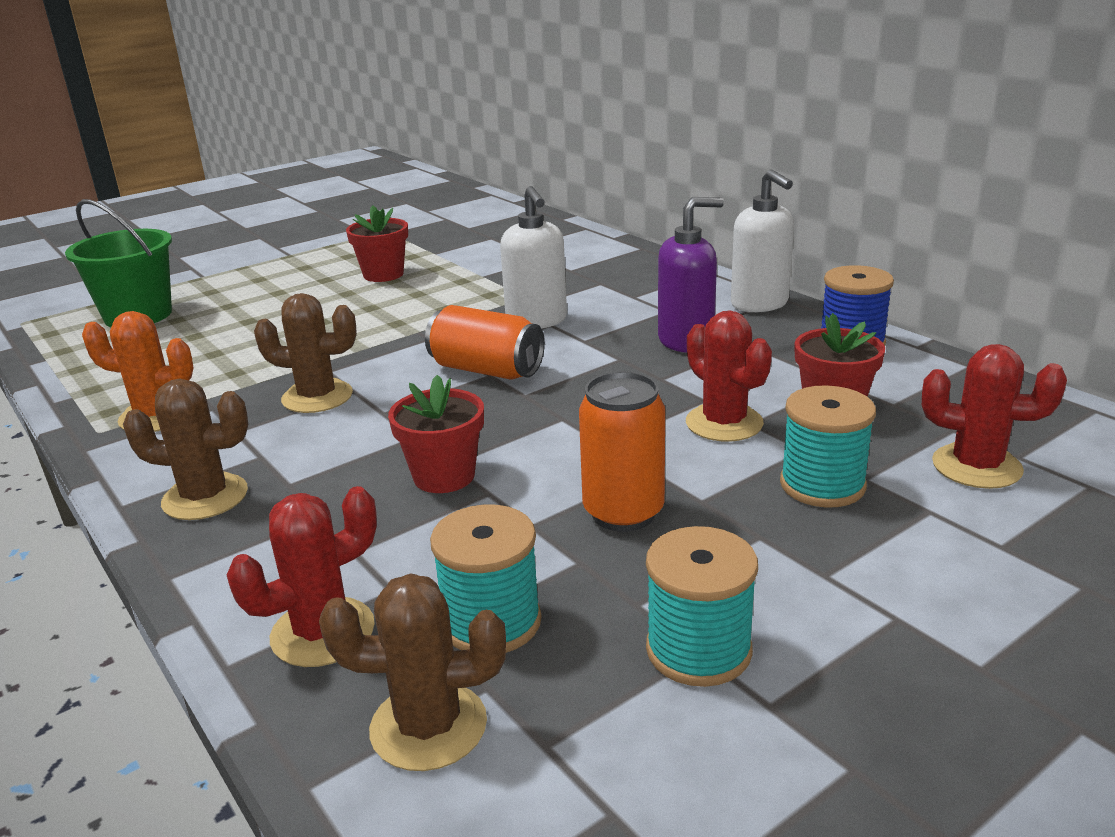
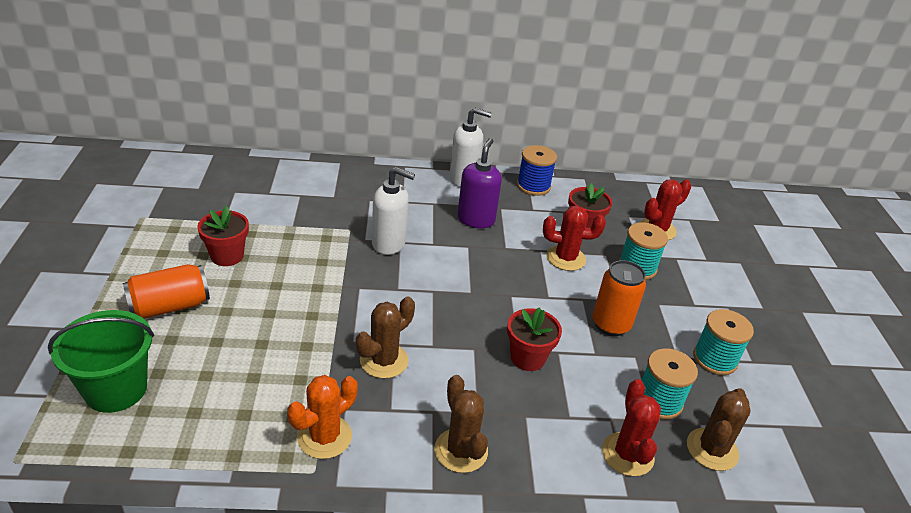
camera: 60 degrees left, 10 degrees up
brown cactus [123,379,248,520] -> brown cactus turned 60 degrees counterclockwise [435,375,488,473]
orange can [425,305,545,379] -> orange can moved to [123,264,210,319]

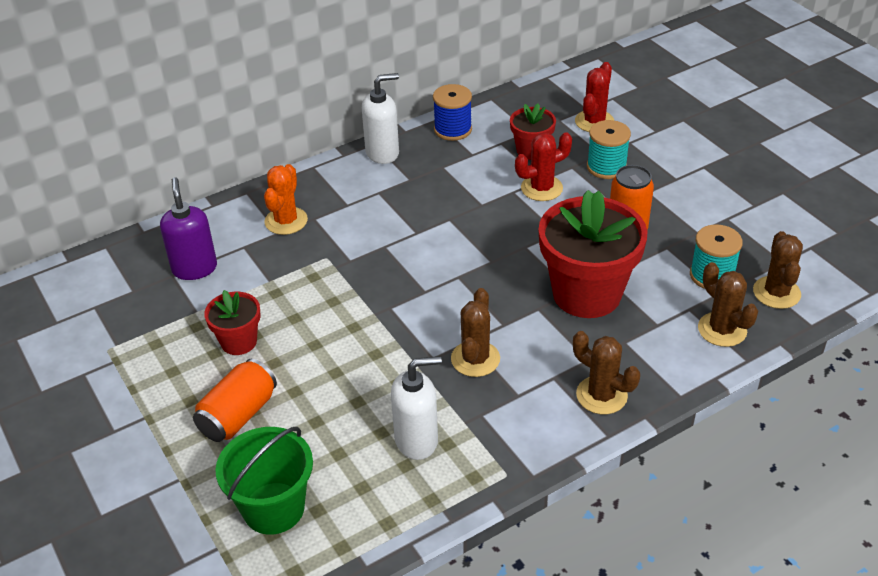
camera: 25 degrees left, 5 degrees up
orange cactus [287,375,358,459] -> orange cactus moved to [264,164,308,235]
white soap dispenser [372,167,415,255] -> white soap dispenser moved to [391,356,442,460]
purple soap dispenser [457,138,502,228] -> purple soap dispenser moved to [160,177,217,280]
red flower pot [507,307,562,371] -> red flower pot [538,190,648,318], size x1.96
red cactus [602,379,661,476] -> brown cactus [698,262,758,347]
turquoise spool [693,309,754,375] -> none

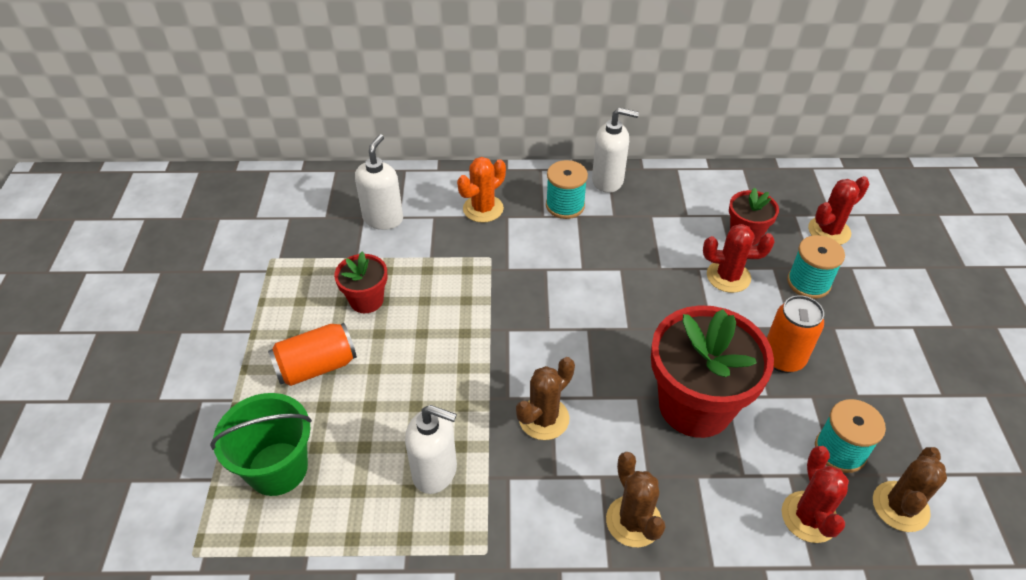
camera: 30 degrees right, 5 degrees up
purple soap dispenser [160,177,217,280] -> white soap dispenser [355,134,403,230]
blue spool [433,84,472,141] -> none
brown cactus [698,262,758,347] -> red cactus [782,446,849,543]
none -> turquoise spool [546,160,588,219]

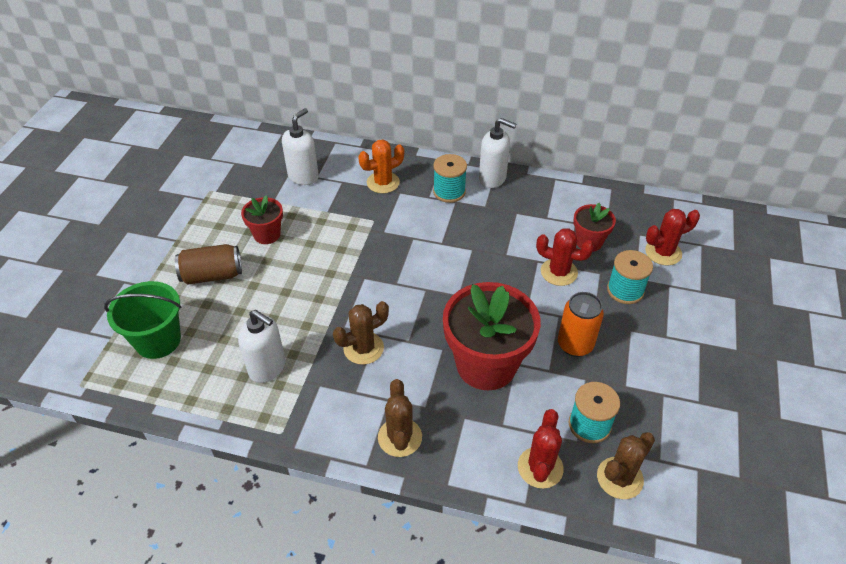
camera: 15 degrees right, 0 degrees up
orange can [268,323,357,386] -> brown can [175,244,242,284]

